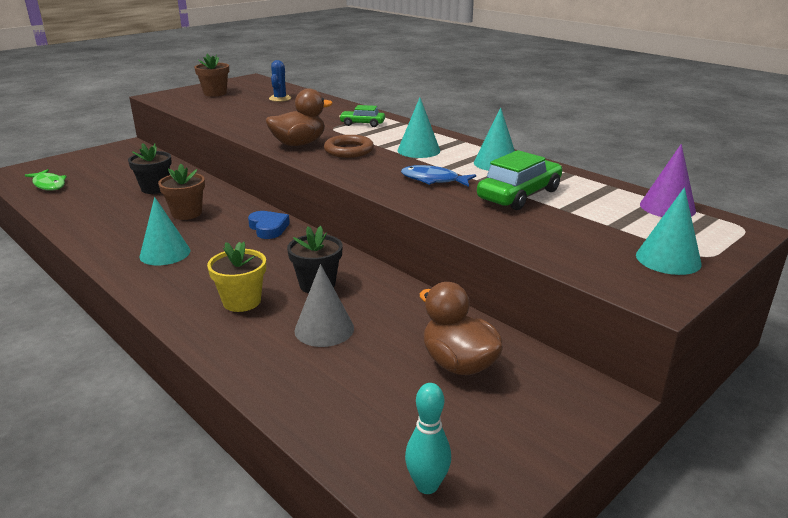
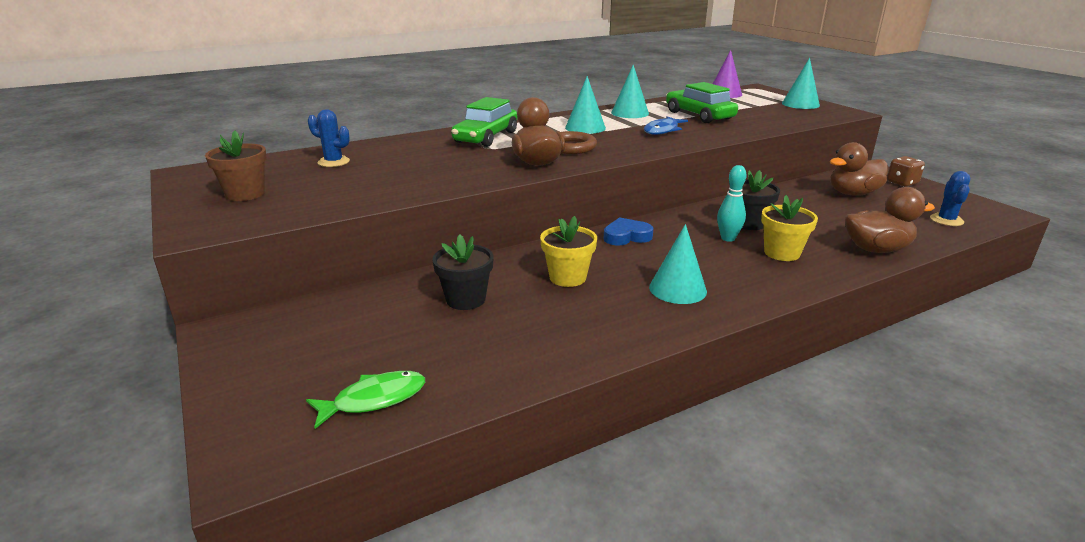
camera: 75 degrees left, 0 degrees up
brown flower pot [158,164,205,220] -> yellow flower pot [540,216,597,287]
grey cone [294,264,354,347] -> none
green car [339,105,385,127] -> green car [451,97,518,147], size x1.75
turquoise bowling pin [405,383,451,494] -> turquoise bowling pin moved to [717,165,746,242]
none -> brown duck [845,187,935,253]
none -> brown dice [887,156,925,187]
none -> blue cactus [930,171,970,226]

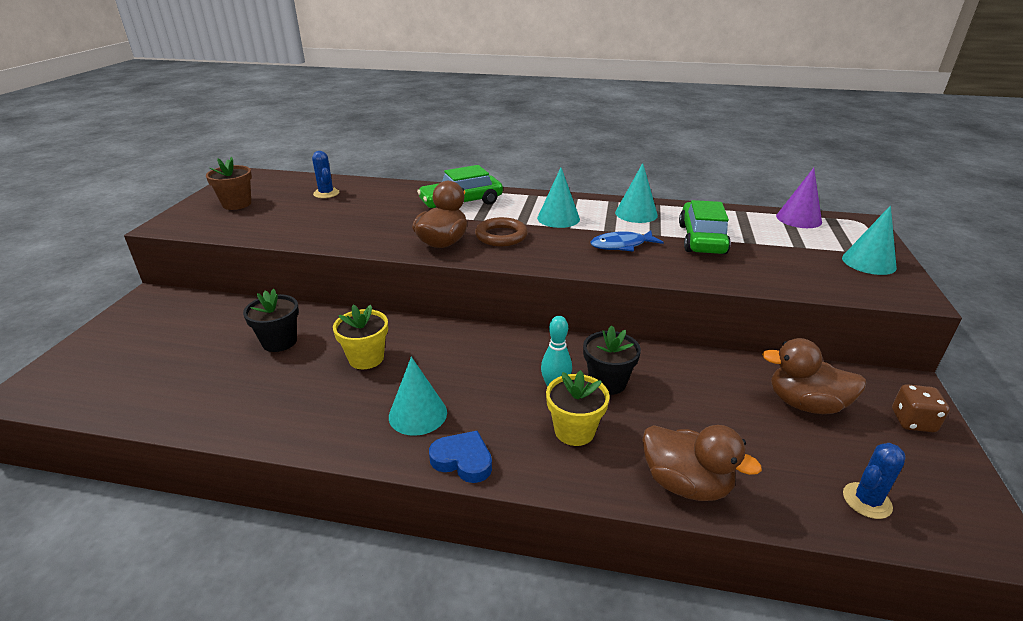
camera: 40 degrees right, 5 degrees up
green fish [306,371,425,429] -> none
blue heart [604,217,654,245] -> blue heart moved to [429,431,492,483]

